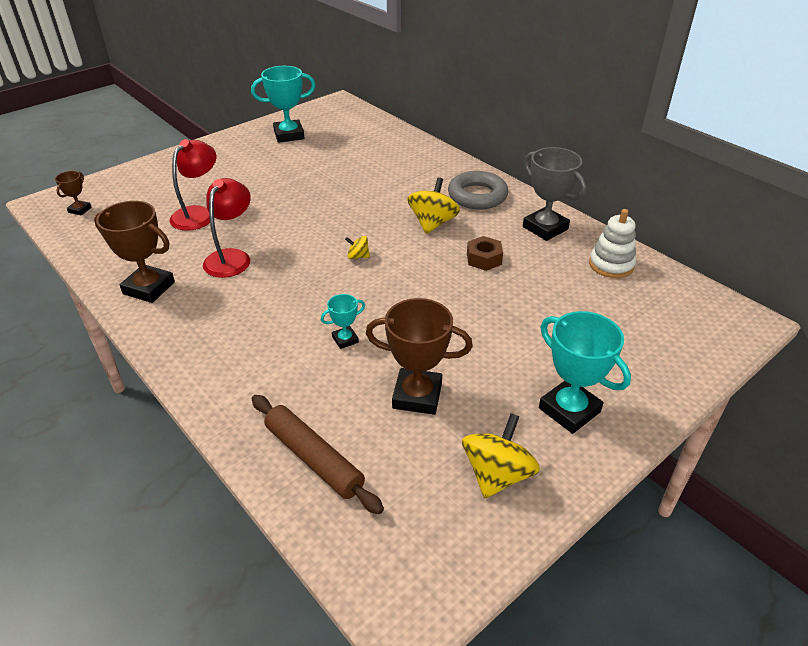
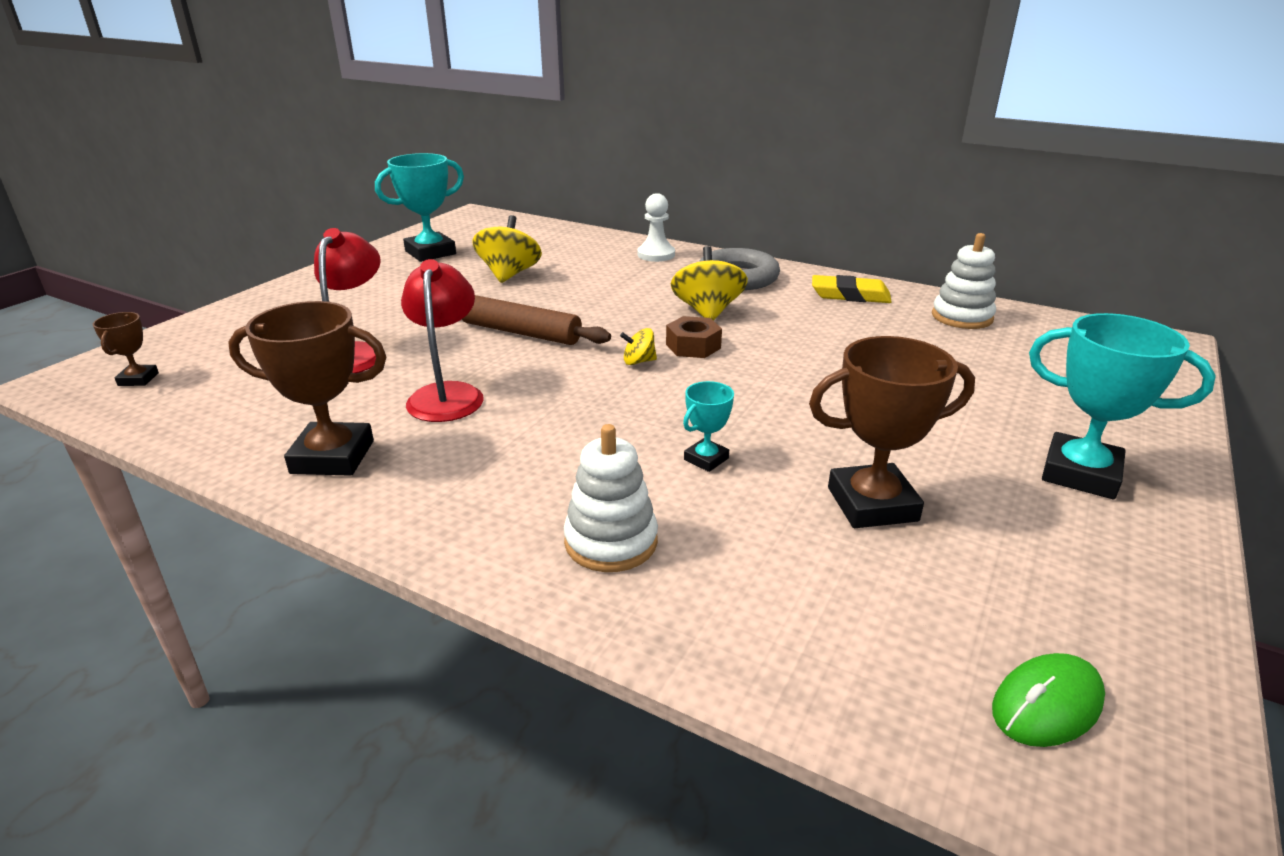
camera: 20 degrees left, 10 degrees down
brown rolling pin [252,395,384,514] -> brown rolling pin moved to [462,295,611,345]
yellow spinning top [462,413,540,498] -> yellow spinning top moved to [472,215,542,283]
brown nut [467,236,503,271] -> brown nut moved to [666,316,722,358]
grey trophy [523,147,586,241] -> yellow eraser [812,275,892,303]
none -> white stacking toy [564,424,658,572]
none -> white pawn [638,193,675,262]
none -> green mouse [992,653,1105,747]

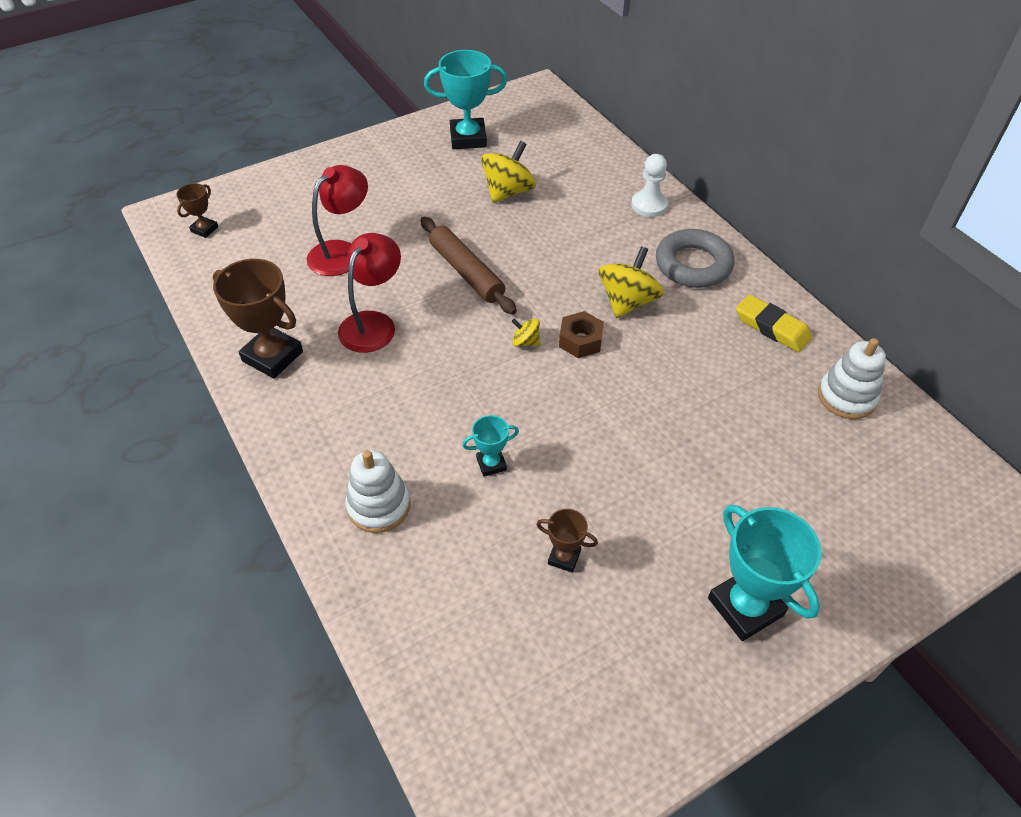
camera: 30 degrees right, 20 degrees up
brown trophy [809,336,975,528] -> brown trophy [536,509,598,573], size x0.51
green mouse [992,653,1105,747] -> none

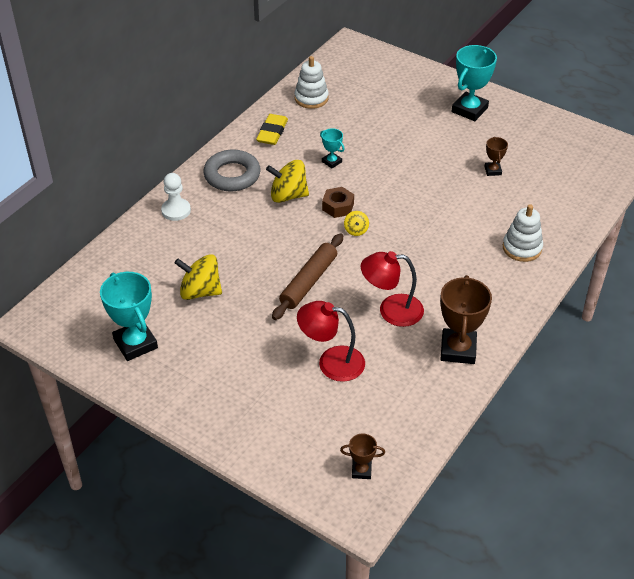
camera: 115 degrees left, 5 degrees down
turquoise trophy [462,415,519,477] -> turquoise trophy moved to [320,128,345,169]

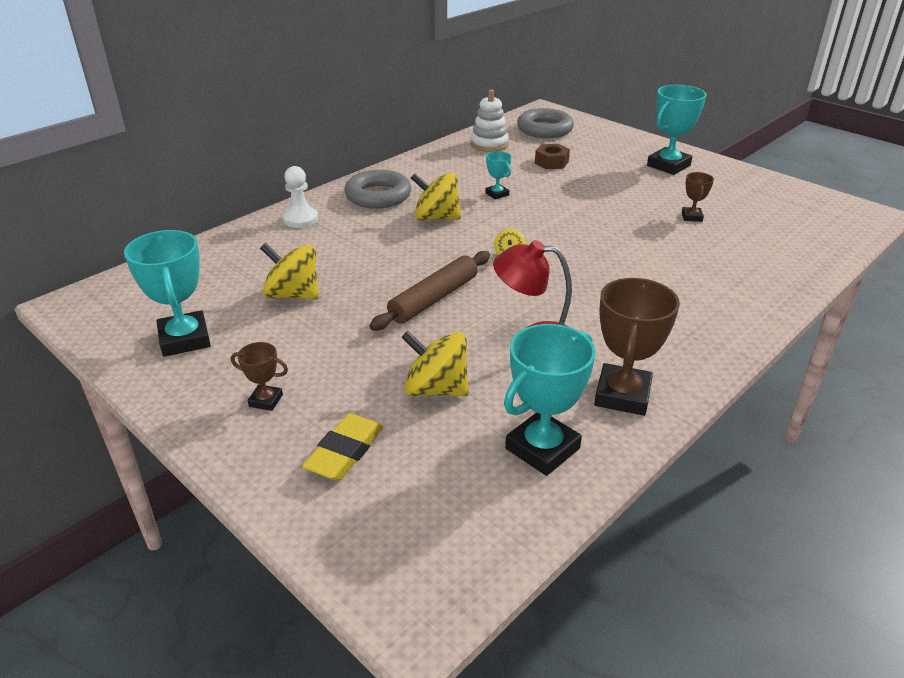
camera: 10 degrees right, 10 degrees down
yellow eraser [256,114,288,145] -> yellow eraser moved to [302,413,383,481]
red lamp [297,301,365,382] -> yellow spinning top [401,331,469,396]
brown nut [322,187,354,218] -> brown nut moved to [535,144,570,169]
brown trophy [340,434,385,479] -> brown trophy moved to [231,342,288,411]
white stacking toy [503,204,543,262] -> none
none -> turquoise trophy [504,324,596,476]
none -> grey ring [517,108,574,138]

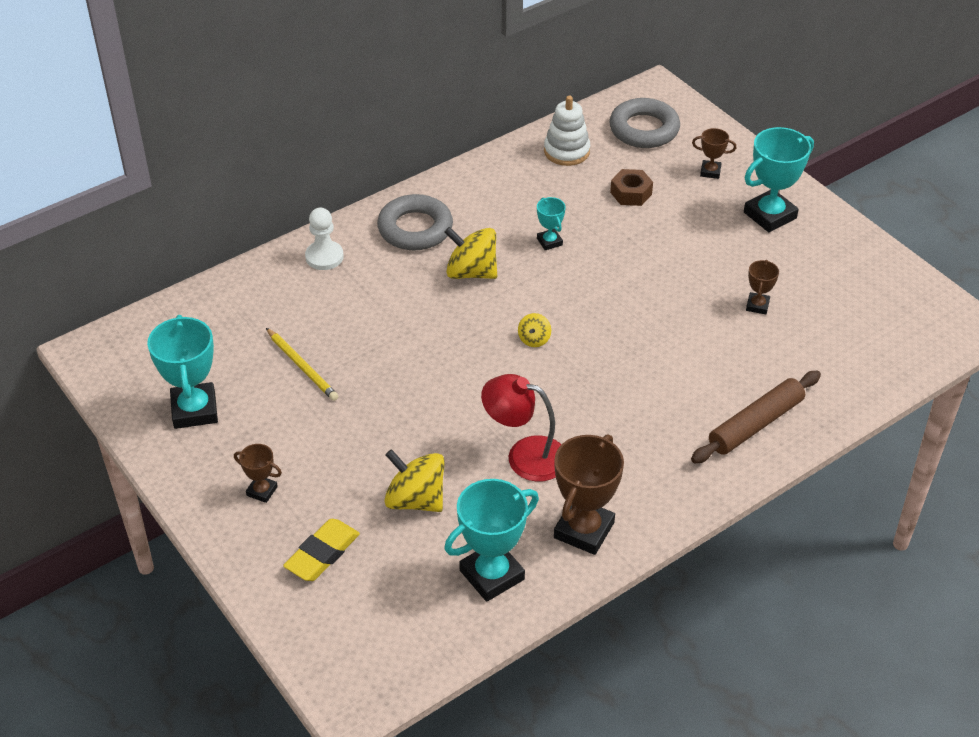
camera: 10 degrees right, 10 degrees up
yellow spinning top [260,243,319,300] -> yellow pencil [266,328,338,401]
brown rolling pin [370,251,490,331] -> brown rolling pin moved to [691,371,821,463]
none -> brown trophy [692,128,736,179]

